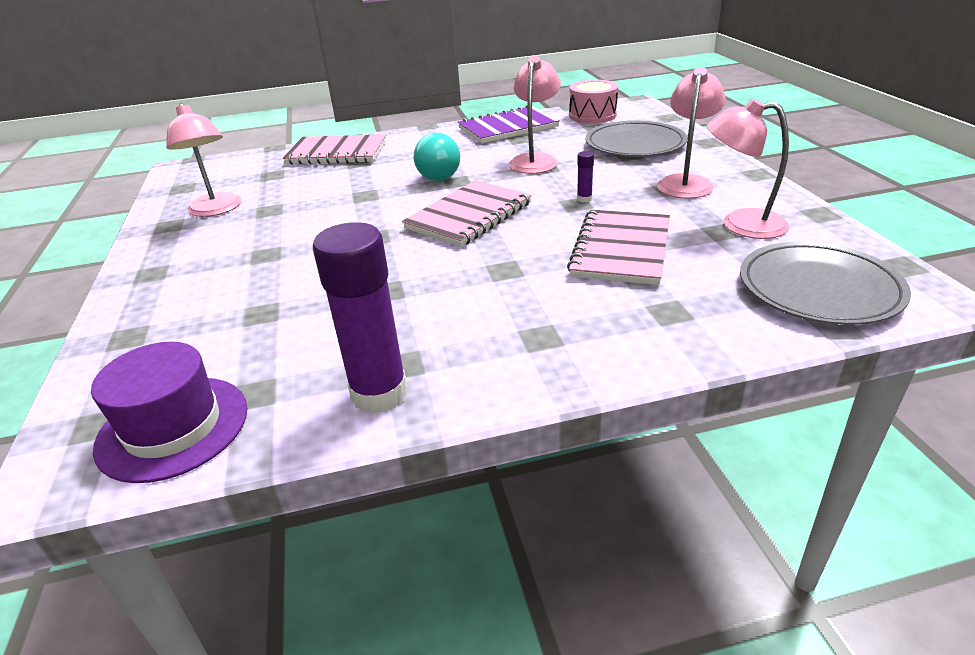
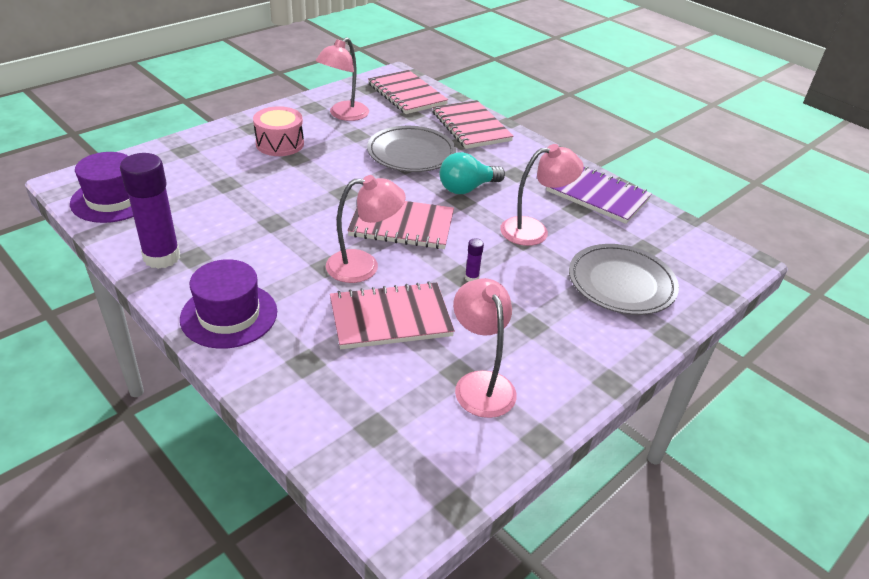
camera: 55 degrees right, 5 degrees up
pink drum [569,80,618,124] -> pink drum moved to [253,106,304,156]
pink lamp [657,67,726,199] -> pink lamp moved to [326,175,406,283]
grey plate [740,241,911,325] -> grey plate moved to [367,126,456,172]
none -> purple hat [180,259,277,349]
none -> pink notebook [368,70,448,114]

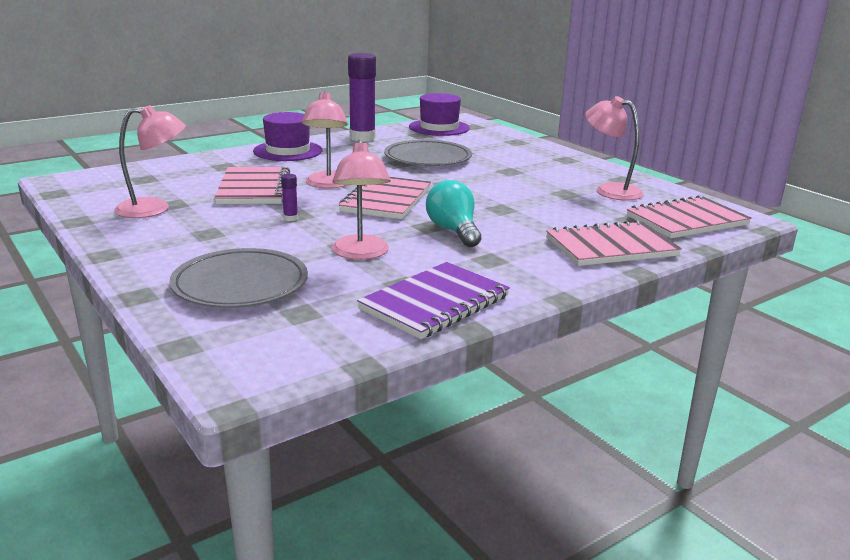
camera: 100 degrees right, 15 degrees down
pink drum [253,106,304,156] -> none
grey plate [367,126,456,172] -> grey plate moved to [384,140,472,166]

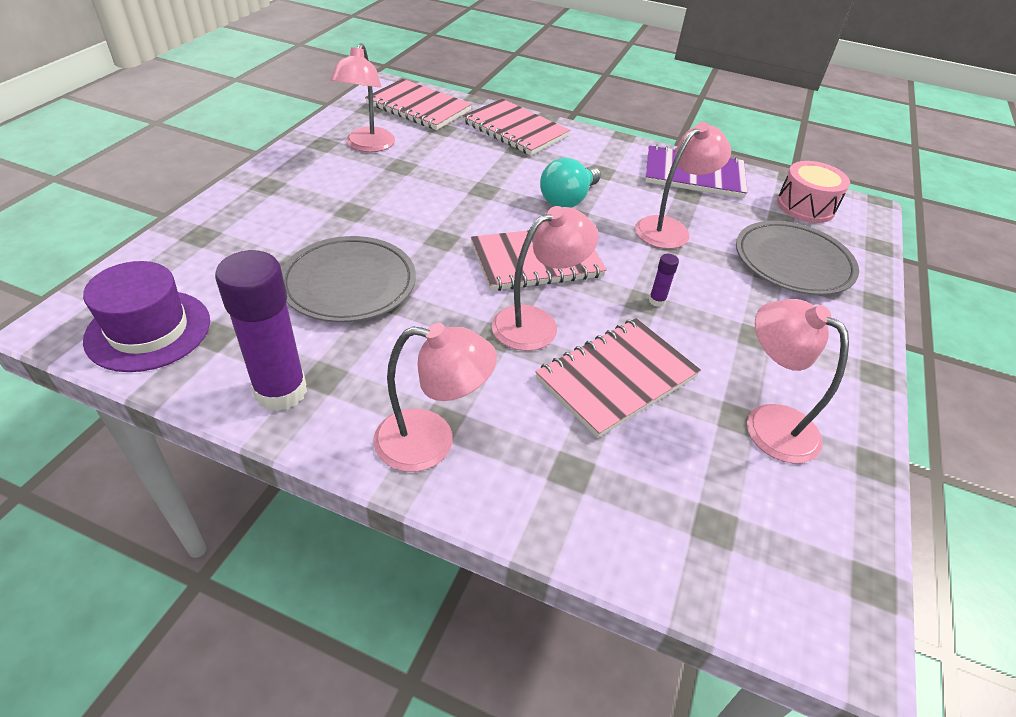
camera: 125 degrees left, 20 degrees up
purple hat [253,112,323,161] -> pink lamp [373,323,497,472]
none -> pink drum [777,161,850,223]

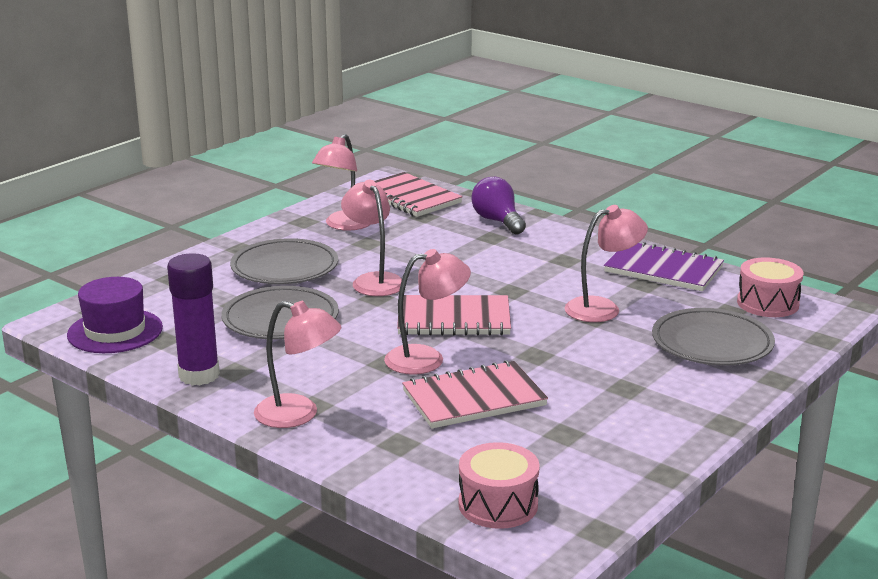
camera: 20 degrees right, 20 degrees down
pink notebook [462,99,570,155] -> purple light bulb [471,177,526,235]
turquoise light bulb [540,158,601,208] -> none
purple glue stick [649,254,679,307] -> none
pink lamp [747,299,849,463] -> pink lamp moved to [341,180,402,296]
none -> grey plate [230,238,338,284]
none -> pink drum [459,442,540,529]

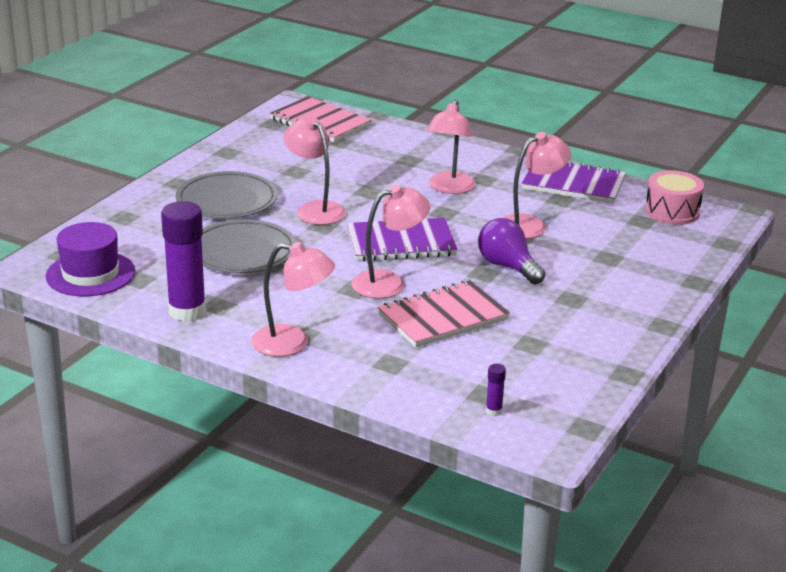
camera: 10 degrees left, 5 degrees up
pink lamp [312,134,370,230] -> pink lamp moved to [427,100,476,194]
pink notebook [397,295,511,336] -> purple notebook [347,218,458,261]
pink drum [459,442,540,529] -> purple glue stick [486,364,506,416]
purple light bulb [471,177,526,235] -> purple light bulb moved to [478,218,545,284]
grey plate [652,308,775,365] -> none

